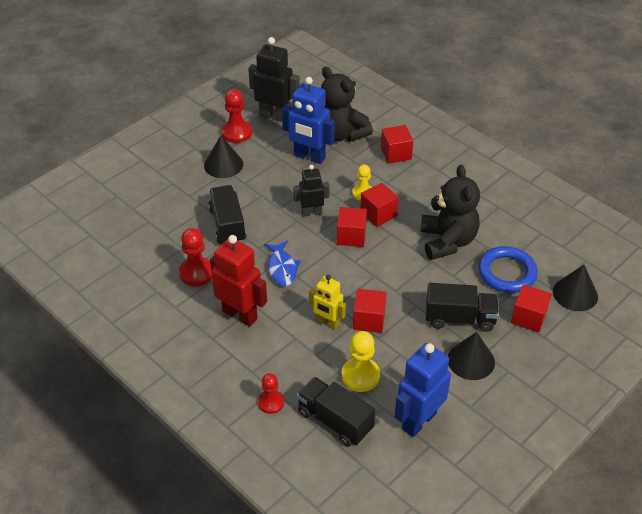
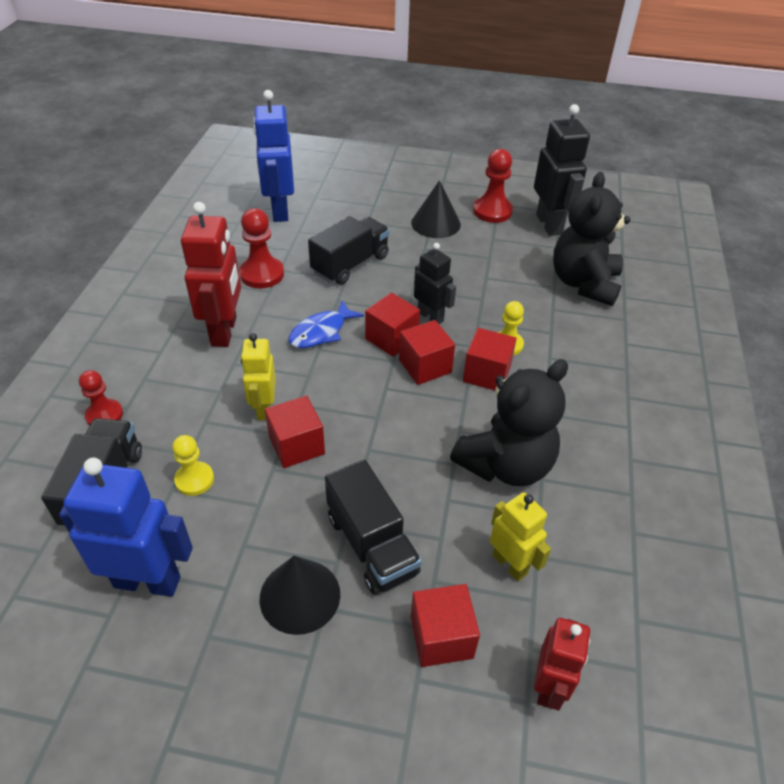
camera: 55 degrees right, 0 degrees up
blue robot [282,77,335,164] -> blue robot moved to [253,90,294,222]
yellow pawn [341,331,380,392] -> yellow pawn [172,435,214,496], size x0.66
red cube [381,125,413,163] -> red cube moved to [365,293,420,357]
blue ring [478,246,538,293] -> yellow robot [490,492,551,581]
black cone [553,265,598,311] -> red robot [534,618,590,710]

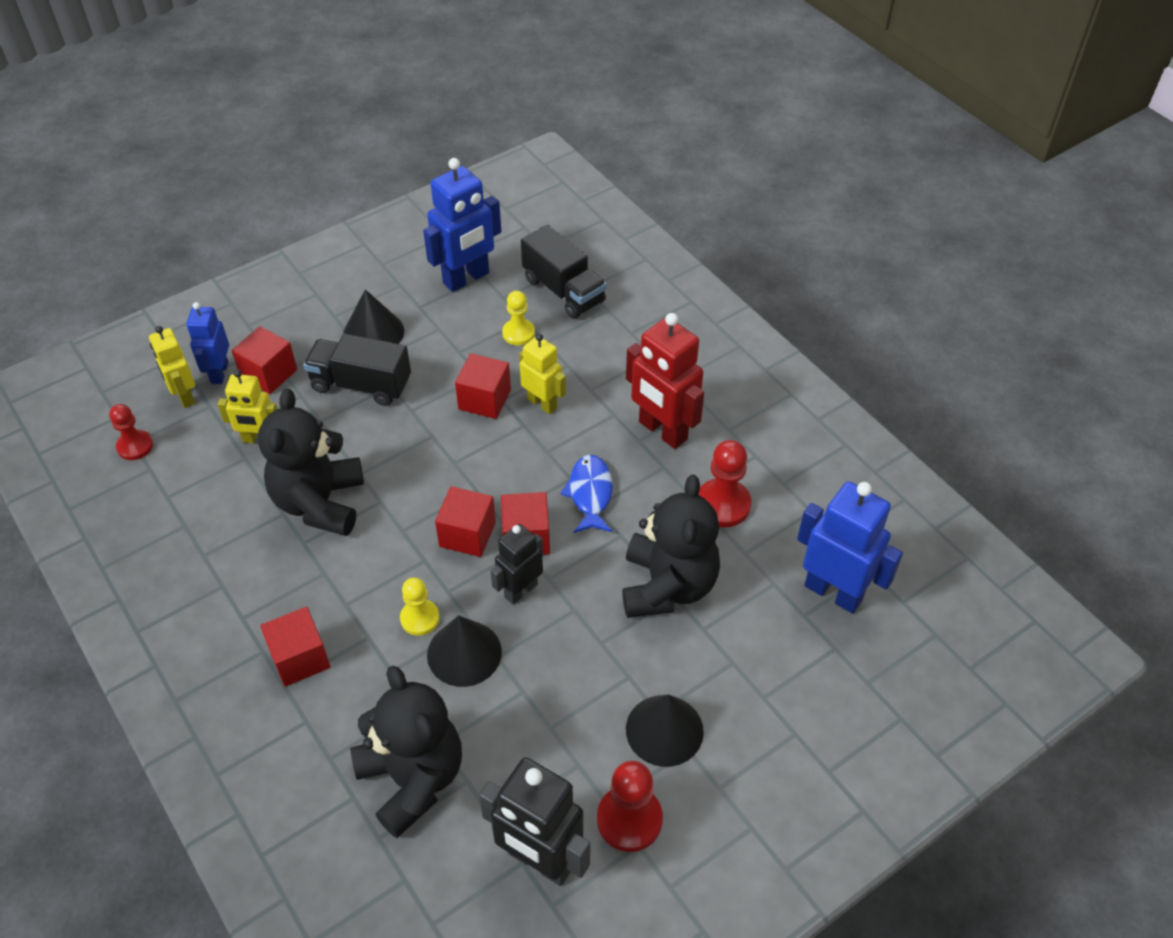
camera: 135 degrees right, 5 degrees up
red pawn [79,370,123,425] -> red pawn moved to [109,404,153,460]
black truck [308,216,390,285] -> black teddy bear [622,475,720,618]
black robot [414,243,456,324] -> black robot turned 135 degrees clockwise [490,524,543,605]
red cube [463,328,517,391] -> red cube moved to [260,607,331,687]
red robot [534,618,590,710] -> yellow robot [149,326,195,408]
none -> blue robot [186,302,229,384]
none -> black cone [427,615,502,687]

